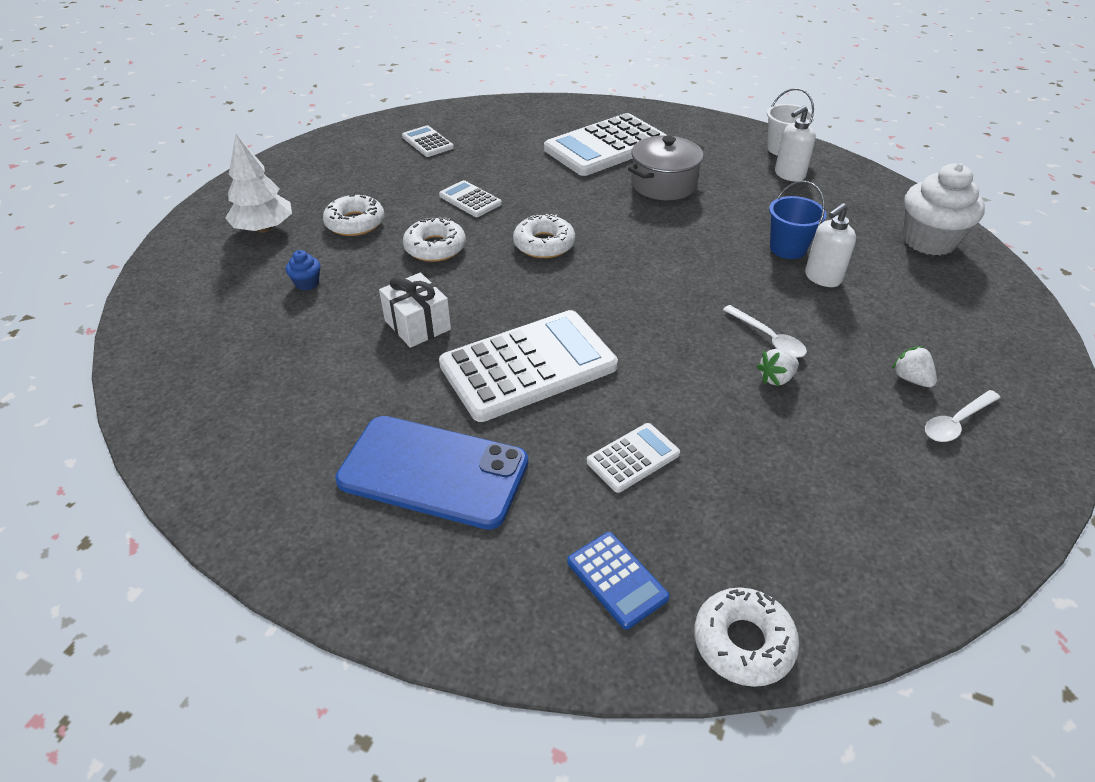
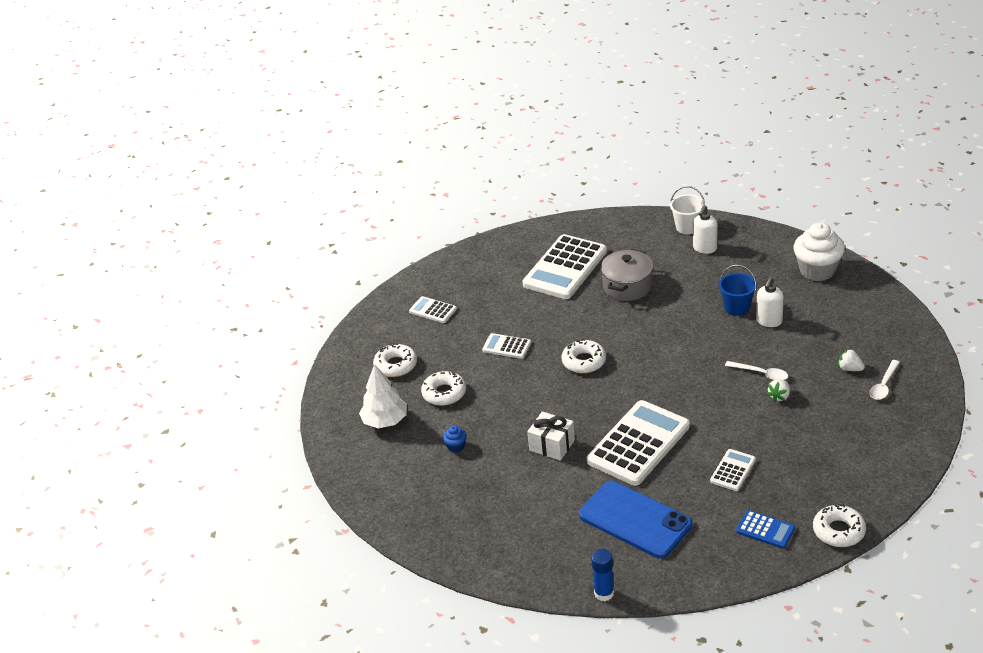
camera: 20 degrees left, 5 degrees down
blue phone [335,416,528,530] -> blue phone turned 45 degrees clockwise [579,481,692,558]
white donut [403,217,466,262] -> white donut moved to [373,343,417,377]
none -> blue glue stick [591,549,614,601]

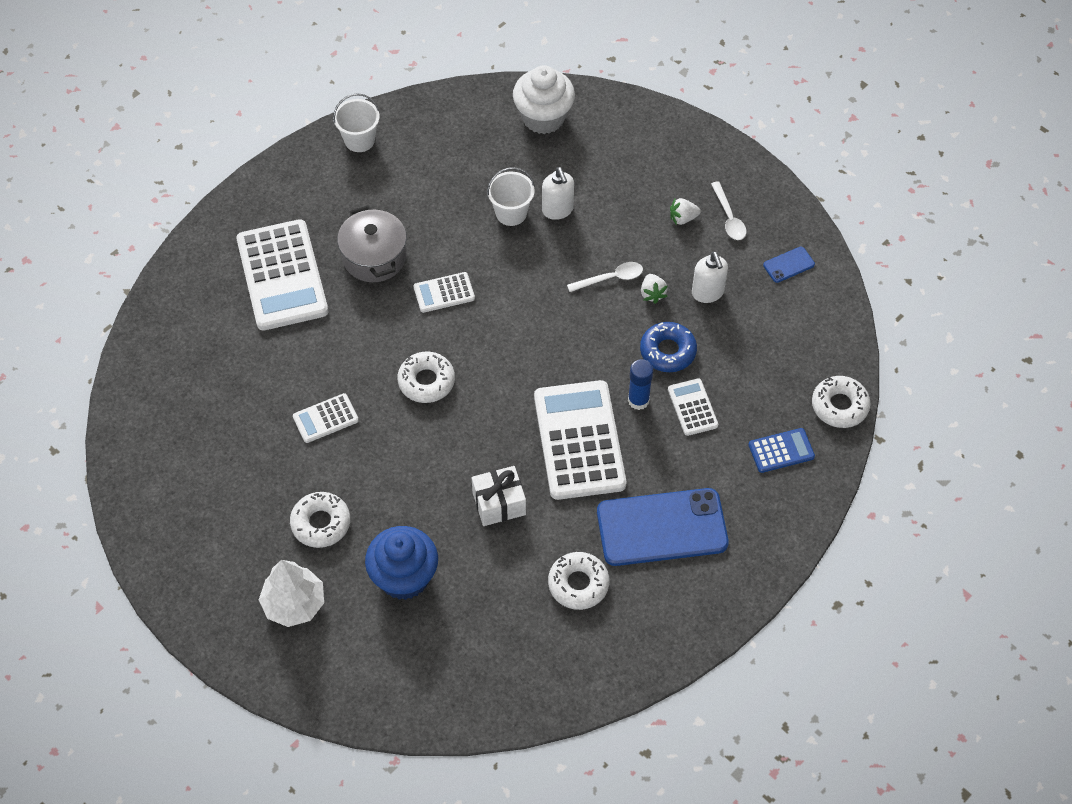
camera: 50 degrees left, 20 degrees up
white donut [373,343,417,377] -> white donut moved to [548,552,609,610]
white calculator [409,296,457,323] -> white calculator moved to [414,272,475,313]
blue cupcake [443,425,467,453] -> blue cupcake [365,526,438,600], size x2.30
blue glue stick [591,549,614,601] -> blue glue stick moved to [628,359,653,410]
white soap dispenser [693,205,717,254] -> white soap dispenser moved to [692,251,728,303]
blue bucket [719,265,757,316] -> white bucket [487,167,535,226]
none -> blue donut [640,322,697,372]
none -> blue phone [763,246,815,283]

